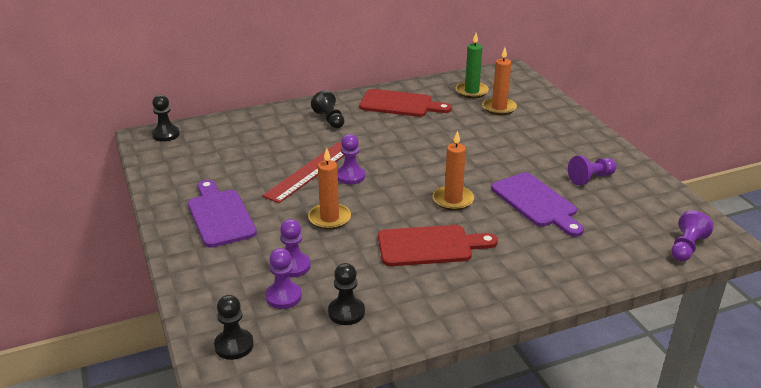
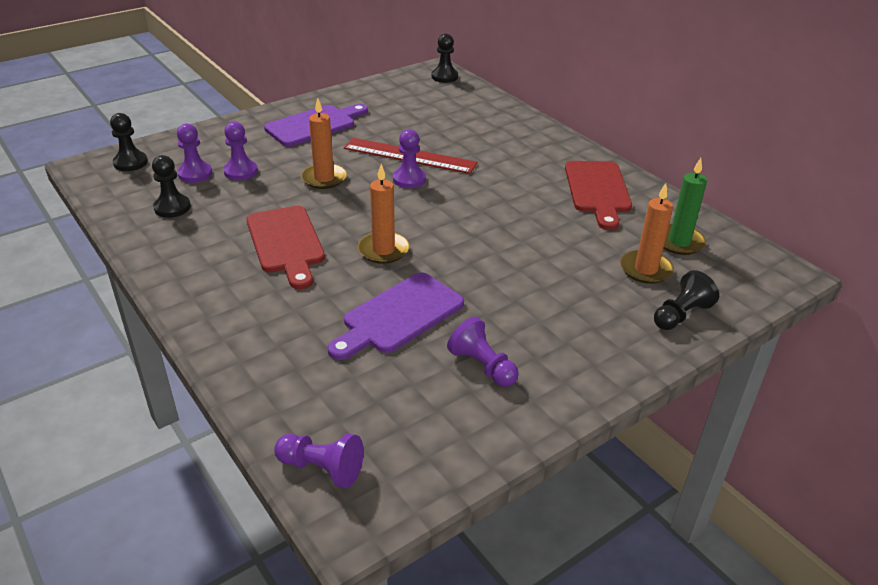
camera: 75 degrees right, 5 degrees up
black pawn [311,90,345,128] -> black pawn moved to [654,270,719,330]

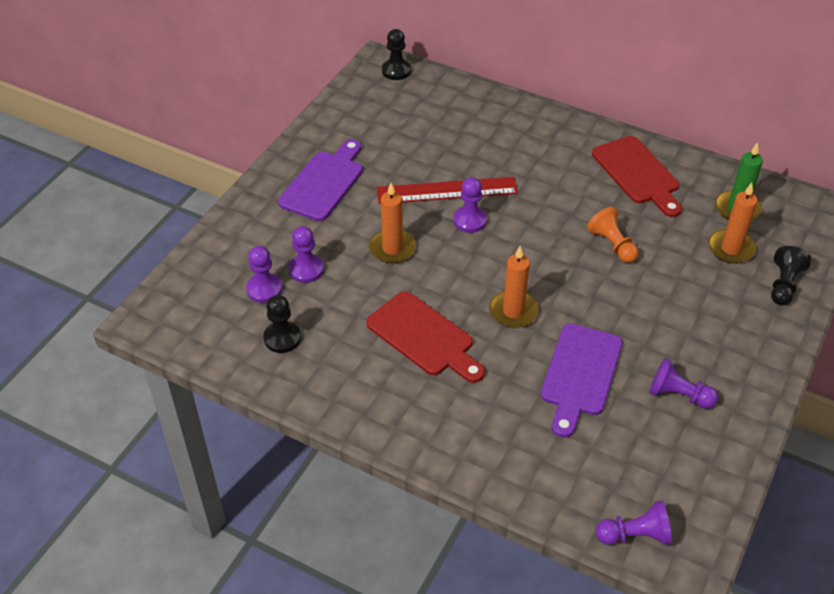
camera: 25 degrees left, 10 degrees up
black pawn [110,113,148,171] -> none
none -> orange pawn [587,207,639,263]

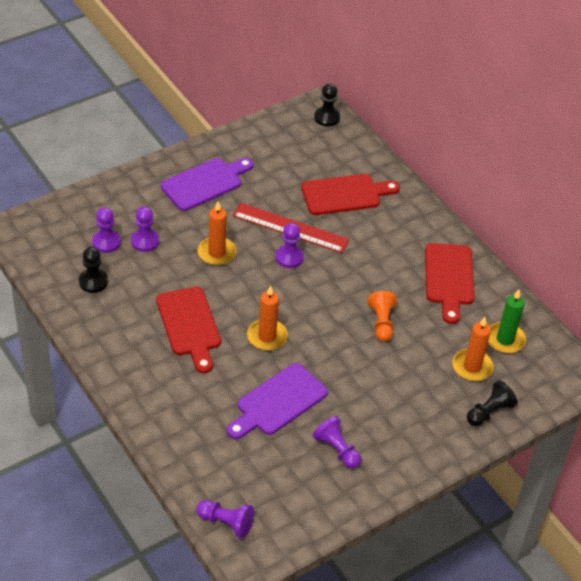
camera: 25 degrees right, 0 degrees up
none -> red cutting board [301,174,400,215]

